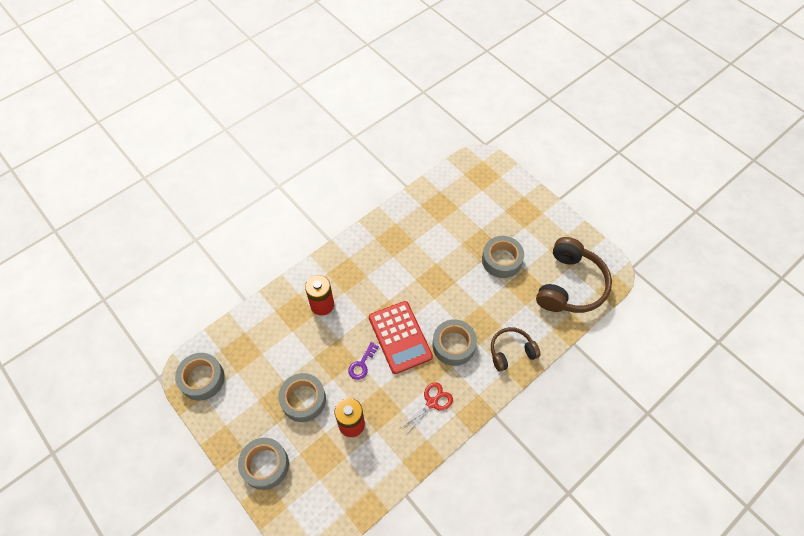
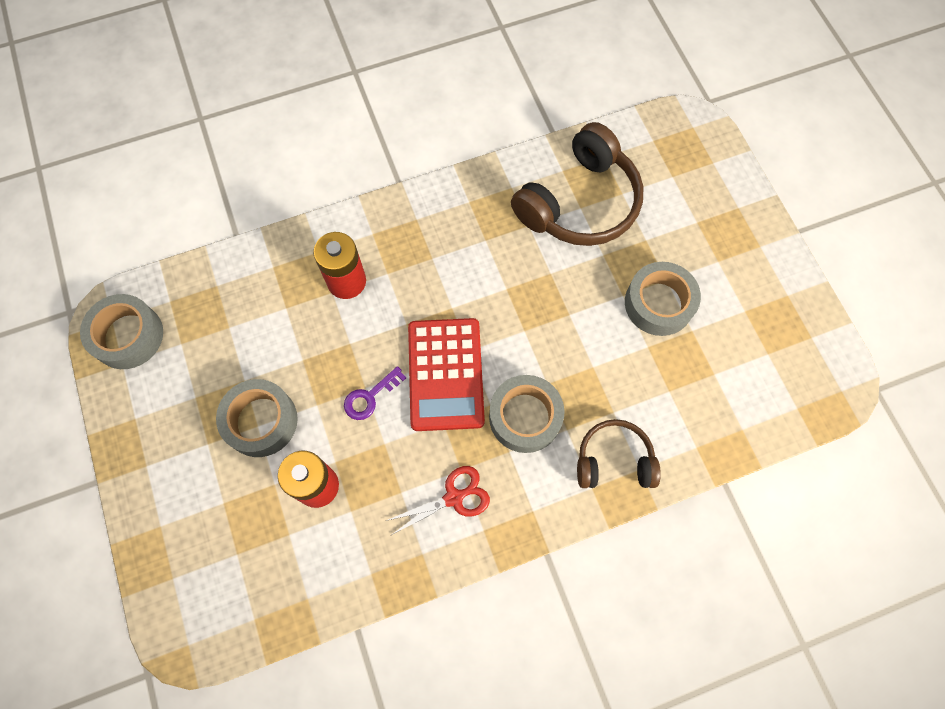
camera: 20 degrees right, 10 degrees up
grey tape [238,438,289,490] -> none
brown headphones [536,237,612,313] -> brown headphones moved to [511,122,643,246]

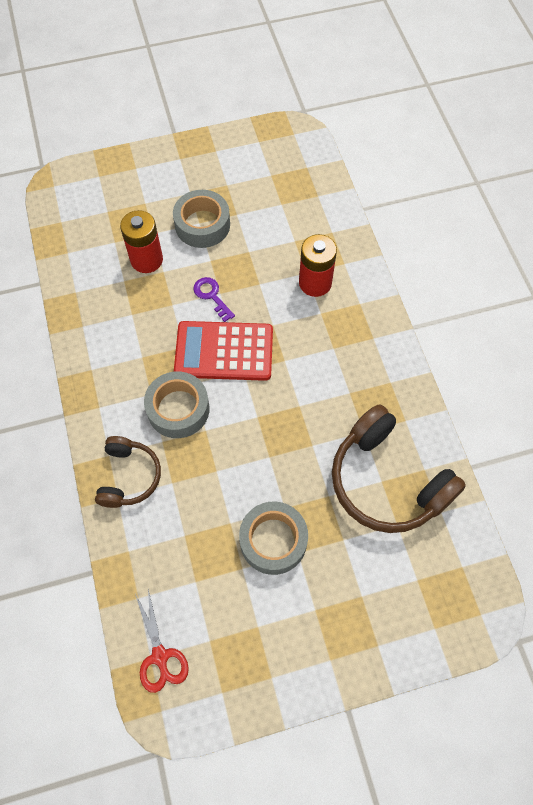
camera: 95 degrees right, 5 degrees down
grey tape [80,294,163,369] -> none
red scissors [386,466,490,535] -> red scissors moved to [135,589,189,693]

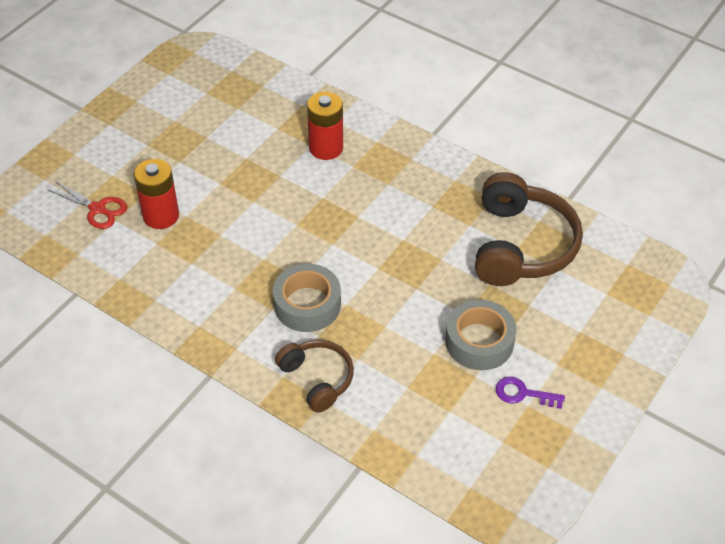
camera: 40 degrees left, 15 degrees down
red scissors [135,589,189,693] -> red scissors moved to [47,181,128,229]
grey tape [173,190,230,248] -> none
red calculator [174,321,273,381] -> none
purple key [193,277,235,322] -> purple key moved to [495,377,565,409]
brown headphones [332,404,466,533] -> brown headphones turned 90 degrees counterclockwise [475,172,583,286]

